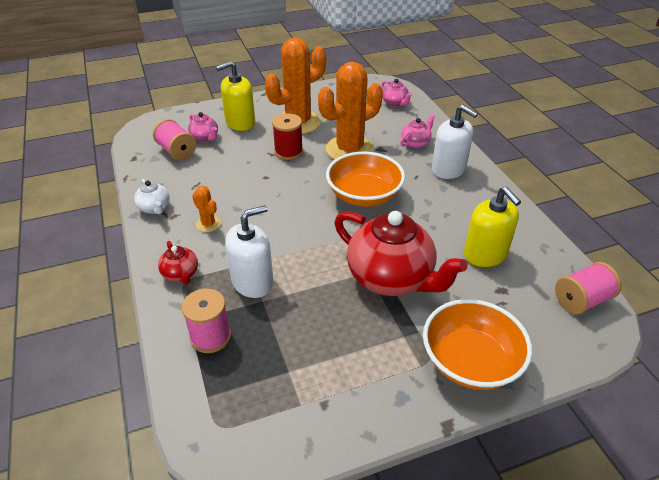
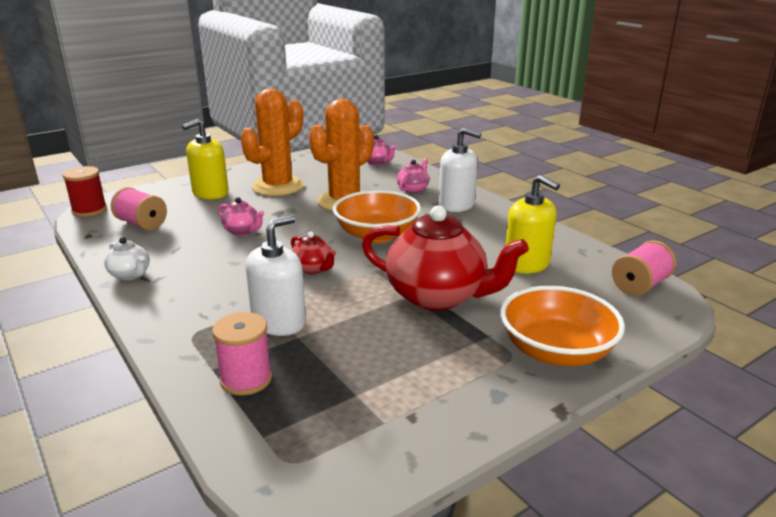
camera: 15 degrees left, 15 degrees down
red teapot [158,241,198,284] -> red teapot moved to [291,232,336,274]
pink teapot [188,112,218,142] -> pink teapot moved to [218,197,264,236]
orange cactus [192,186,221,232] -> none
red spool [272,114,303,160] -> red spool moved to [62,166,107,217]

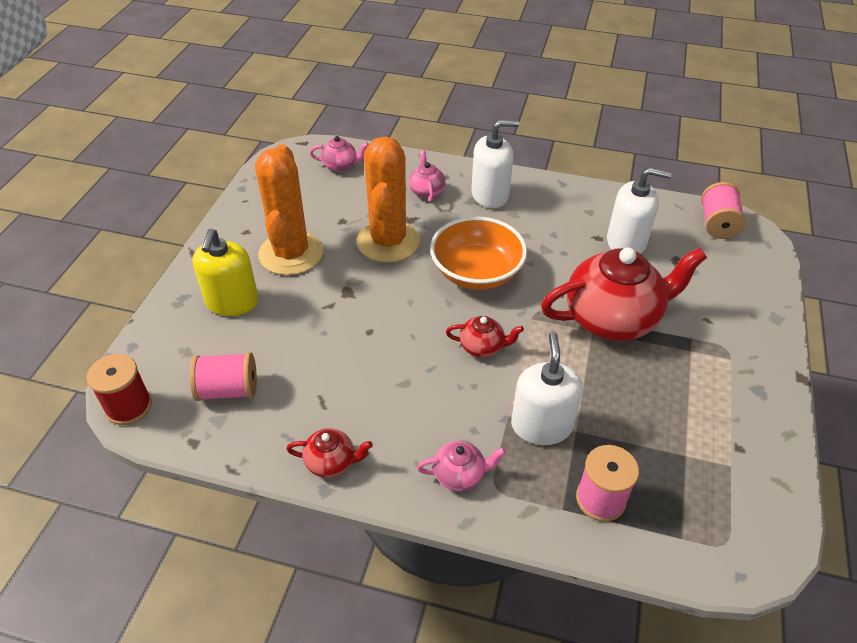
camera: 40 degrees left, 20 degrees up
white teapot [104,237,150,280] -> red teapot [286,428,373,478]
pink teapot [218,197,264,236] -> pink teapot moved to [417,441,506,491]
orange bowl [500,286,625,366] -> none
yellow soap dispenser [506,175,560,274] -> white soap dispenser [607,167,672,254]

